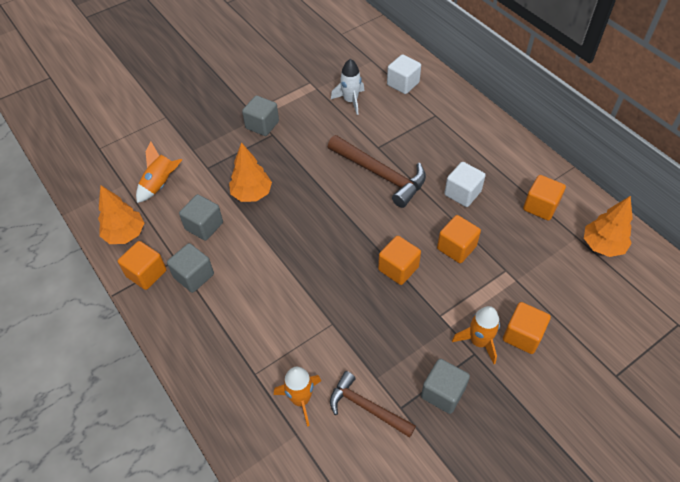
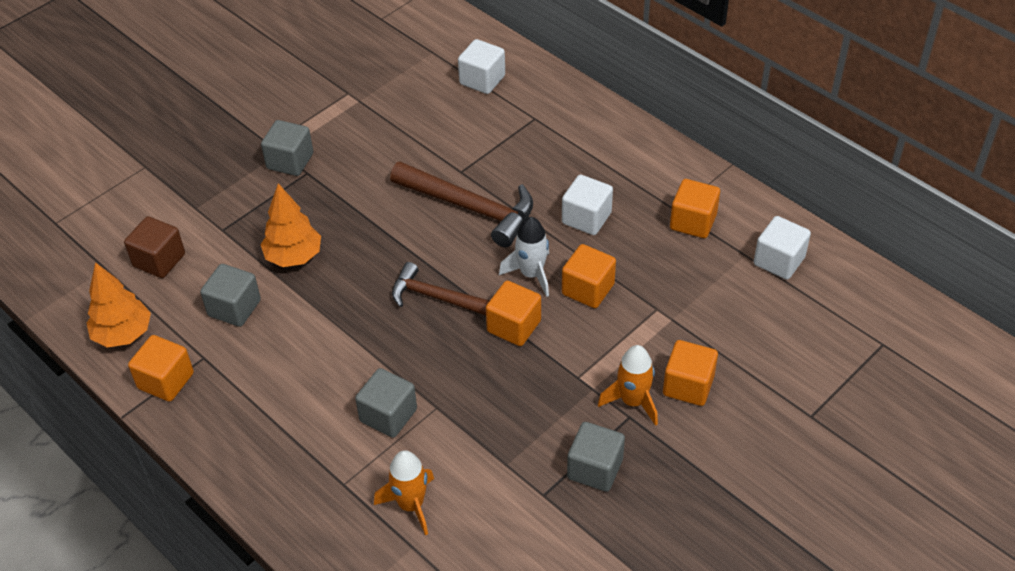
camera: 10 degrees left, 5 degrees down
orange rocket [136,142,182,203] -> brown cube [124,216,185,278]
grey cube [167,243,214,293] -> grey cube moved to [355,368,417,438]
brown hammer [330,371,416,438] -> brown hammer moved to [392,262,490,316]
white rocket [331,59,364,115] -> white rocket moved to [499,217,549,297]
orange tree [584,196,633,257] -> white cube [754,216,811,280]

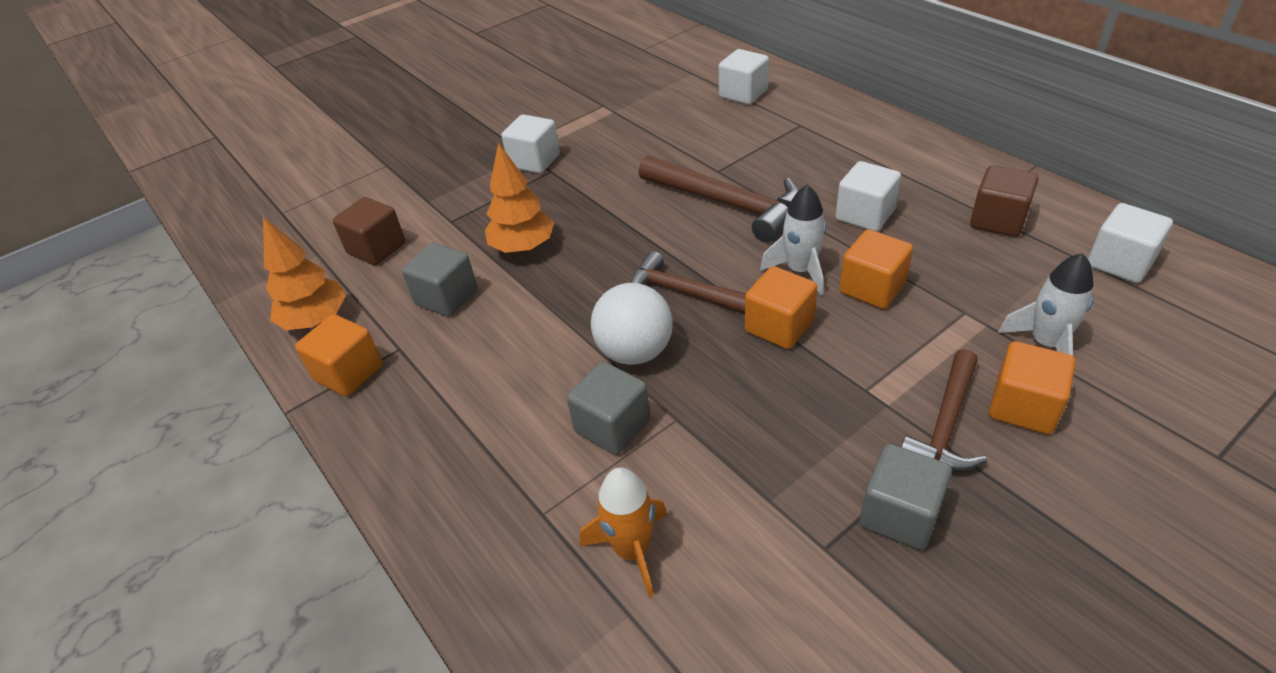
camera: 10 degrees right, 5 degrees down
grey cube [261,120,313,176] -> white cube [501,114,560,174]
orange rocket [598,345,658,426] -> brown hammer [901,349,987,472]
orange cube [670,179,720,238] -> brown cube [970,165,1039,237]
none -> white ball [591,283,673,365]
none -> white rocket [998,253,1094,356]

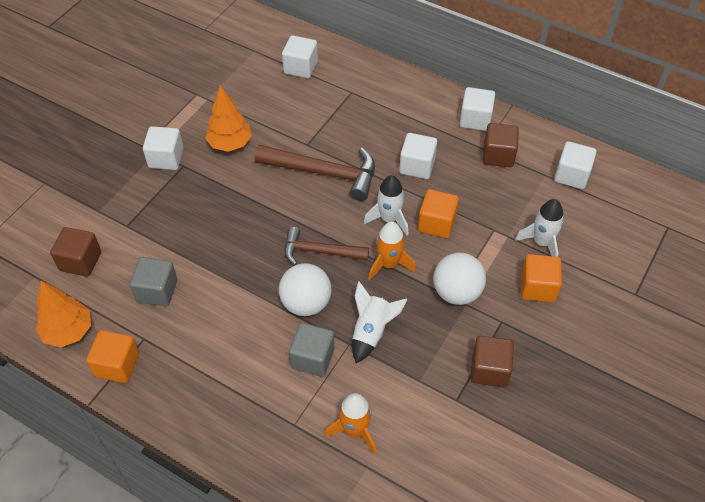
camera: 25 degrees left, 10 degrees up
orange tree [485,143,554,253] -> orange tree moved to [205,86,252,152]
orange cube [745,266,817,349] -> orange rocket [368,222,416,280]
grey cube [860,444,952,550] -> brown cube [470,336,514,387]
brown hammer [901,349,987,472] -> none
none -> white rocket [352,281,407,363]
none -> white ball [433,253,486,305]
none -> white cube [459,87,495,131]

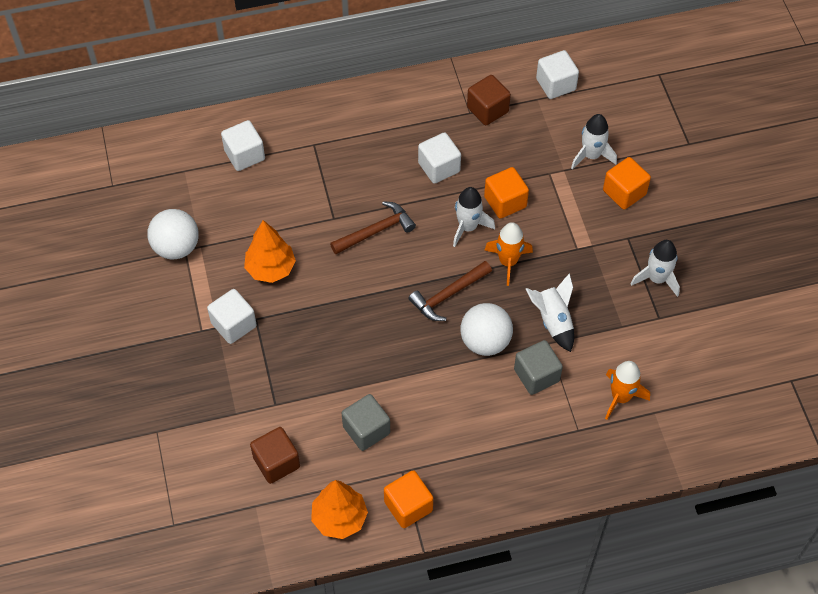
camera: 45 degrees left, 5 degrees up
brown hammer [255,145,375,201] -> brown hammer [330,201,416,254], size x0.65
white ball [433,253,486,305] -> white ball moved to [147,209,198,260]
white cube [459,87,495,131] -> none
brown cube [470,336,514,387] -> white rocket [631,240,680,297]

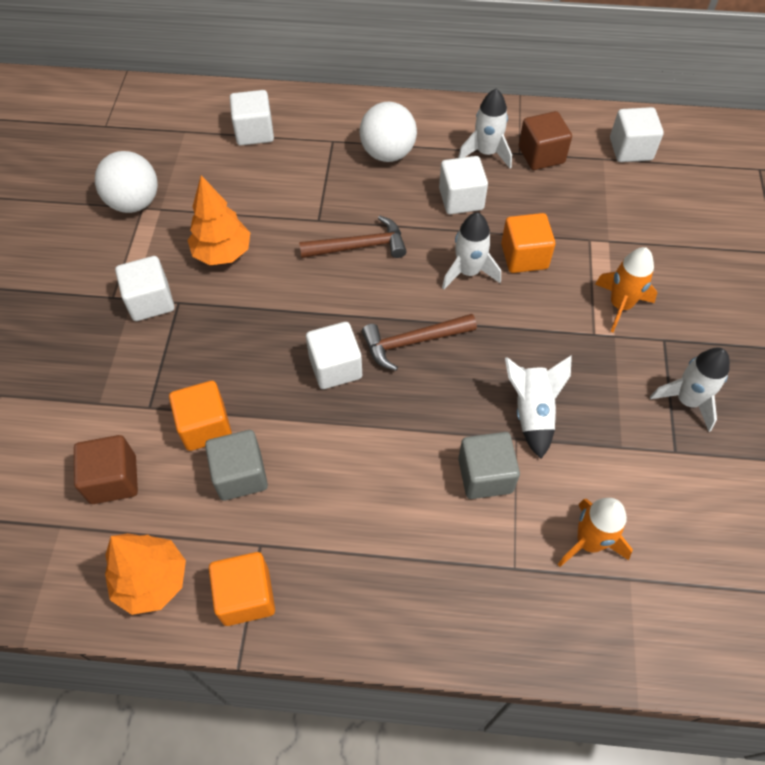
camera: 20 degrees right, 0 degrees up
white ball [460,303,513,356] -> white ball moved to [359,102,417,162]
orange rocket [485,222,533,286] -> orange rocket moved to [595,247,657,332]
white rocket [571,114,617,170] -> white rocket moved to [458,88,512,168]
orange cube [603,157,651,210] -> orange cube moved to [169,381,232,451]
none -> white cube [306,322,362,389]

